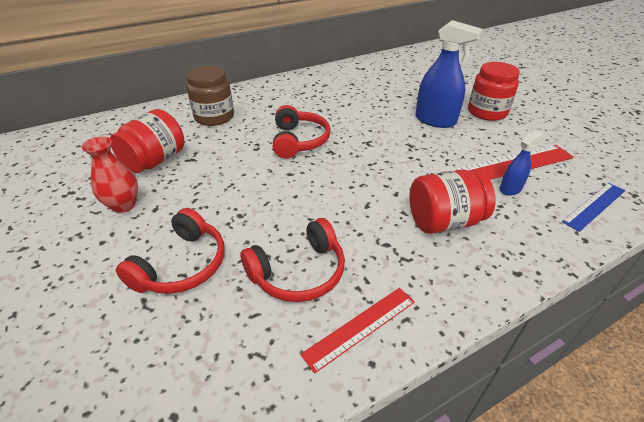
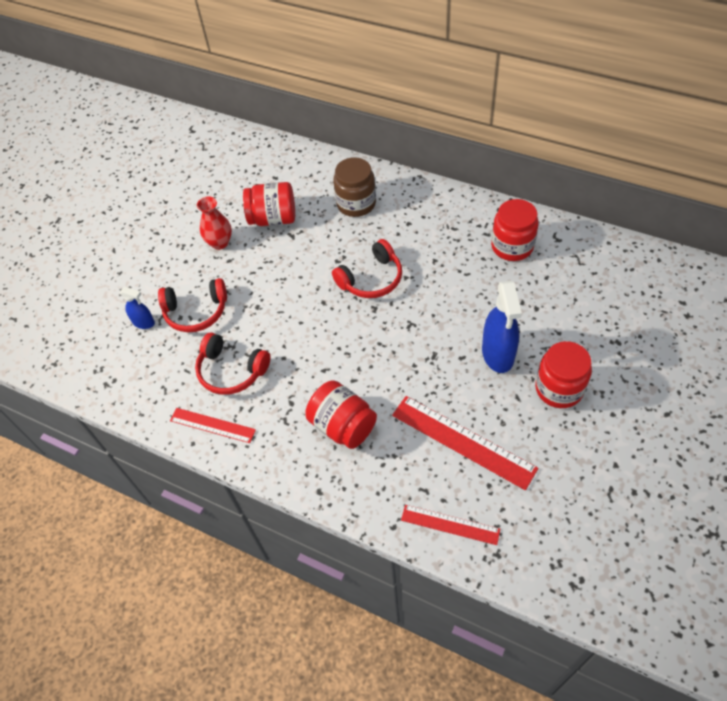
camera: 60 degrees right, 15 degrees up
blue spray bottle [500,130,544,196] -> blue spray bottle moved to [120,287,155,329]
blue ruler [562,183,625,232] -> red ruler [401,505,500,545]
none -> red jar [491,199,539,261]

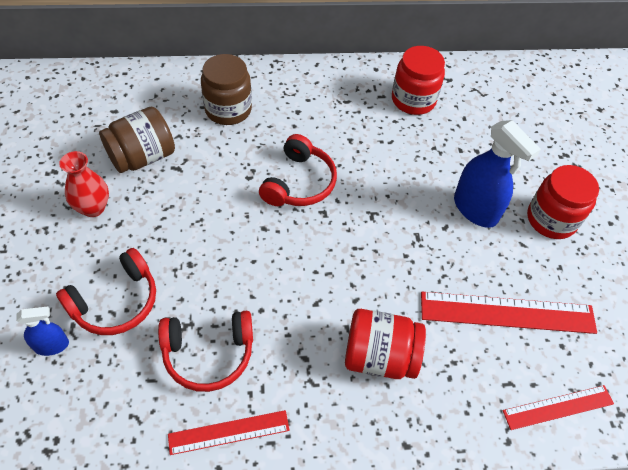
camera: 40 degrees left, 0 degrees up
red jar [243,182,295,226] -> brown jar [99,107,175,173]

